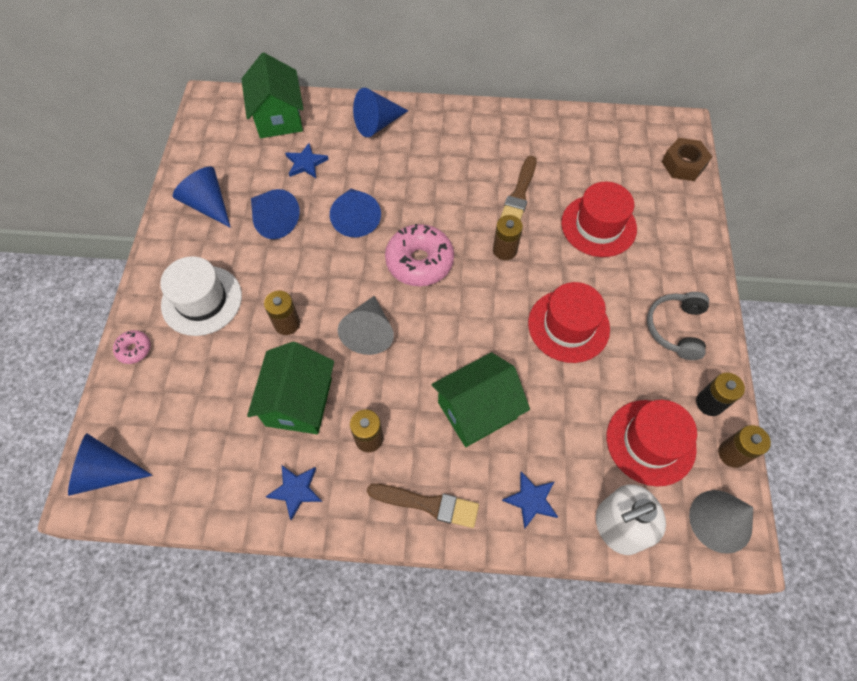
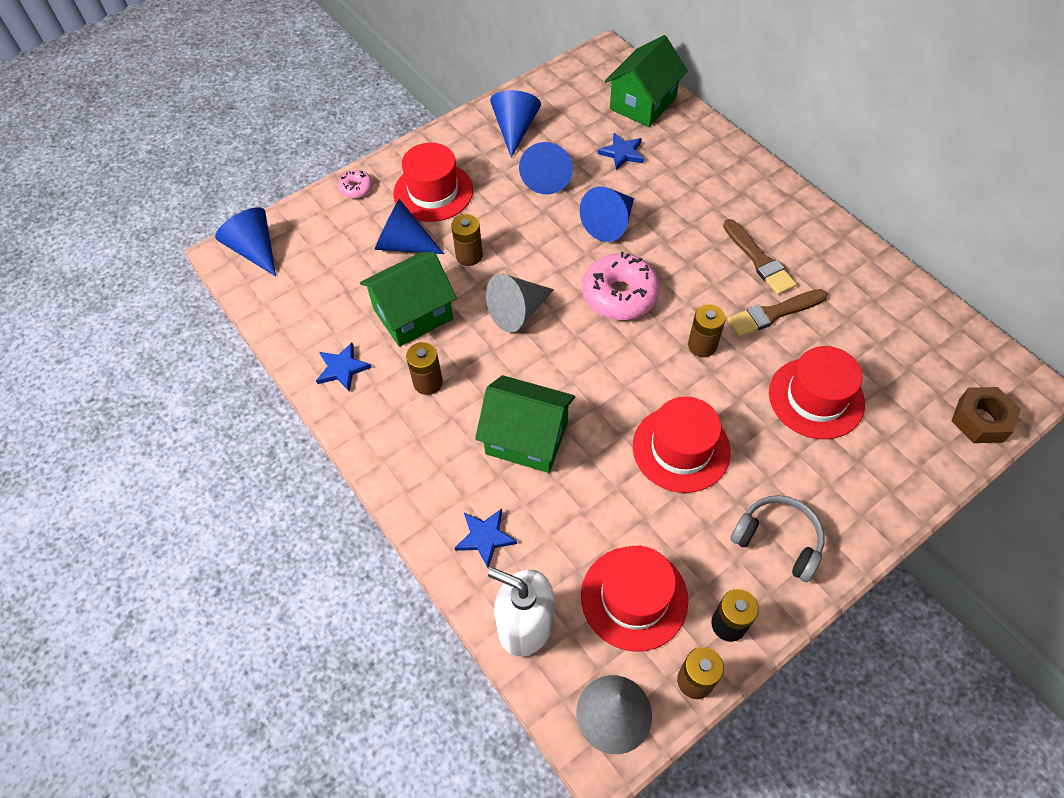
camera: 50 degrees right, 5 degrees down
white hat [160,256,242,336] -> red hat [393,143,473,222]
blue cone [353,88,408,137] -> blue cone moved to [375,199,444,254]
brown brush [367,484,479,528] -> brown brush moved to [723,219,797,295]
grey headphones [647,292,709,360] -> grey headphones turned 60 degrees clockwise [730,495,825,582]

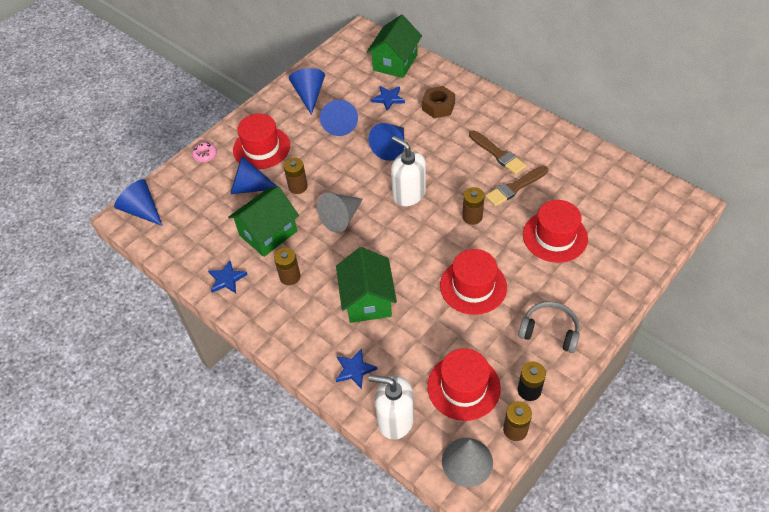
camera: 10 degrees left, 5 degrees down
green house [475,375,575,473] -> green house turned 75 degrees clockwise [336,247,397,323]
pink donut [582,252,660,320] -> white soap dispenser [391,136,426,206]
brown nut [952,387,1021,443] -> brown nut moved to [422,86,455,118]

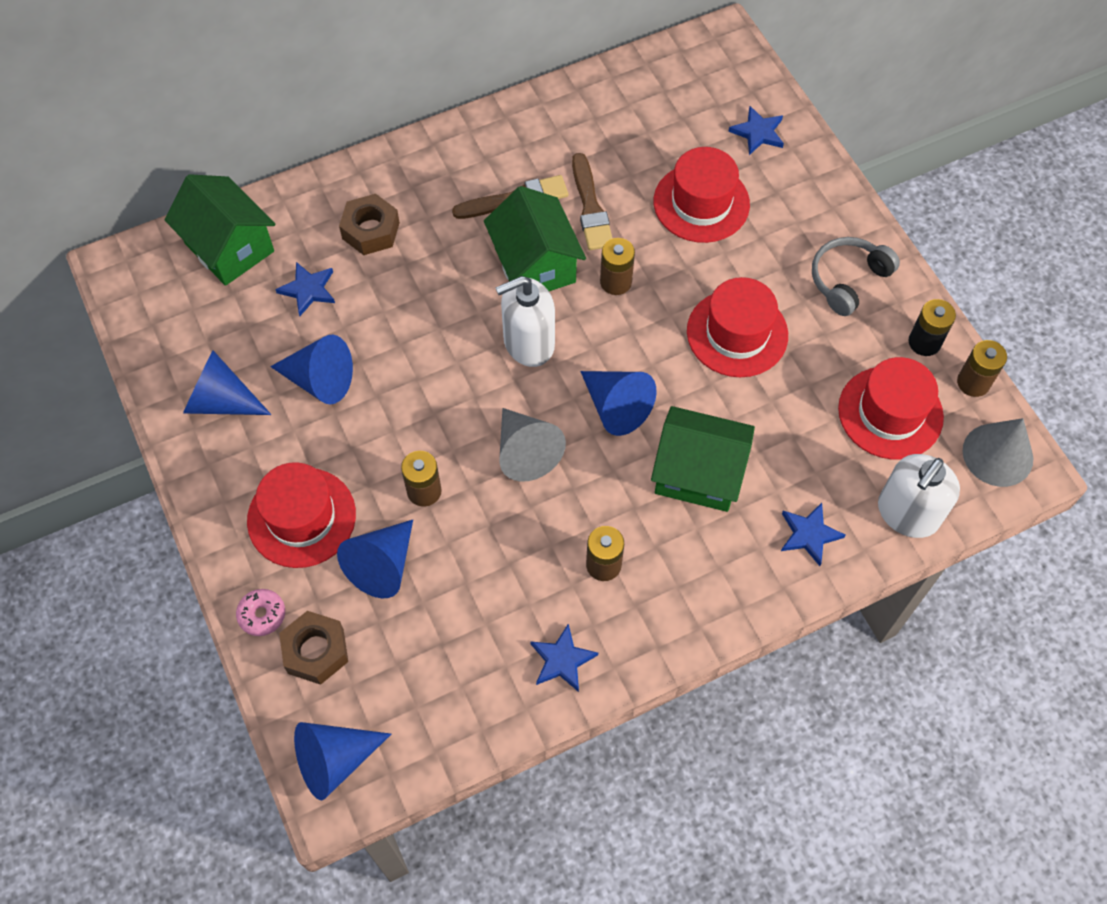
camera: 70 degrees left, 10 degrees up
green house [228,186,299,257] -> green house moved to [484,186,586,291]
blue cone [368,123,404,161] -> blue cone moved to [580,371,657,436]
none -> brown nut [279,611,348,685]
none -> blue star [728,106,784,155]

